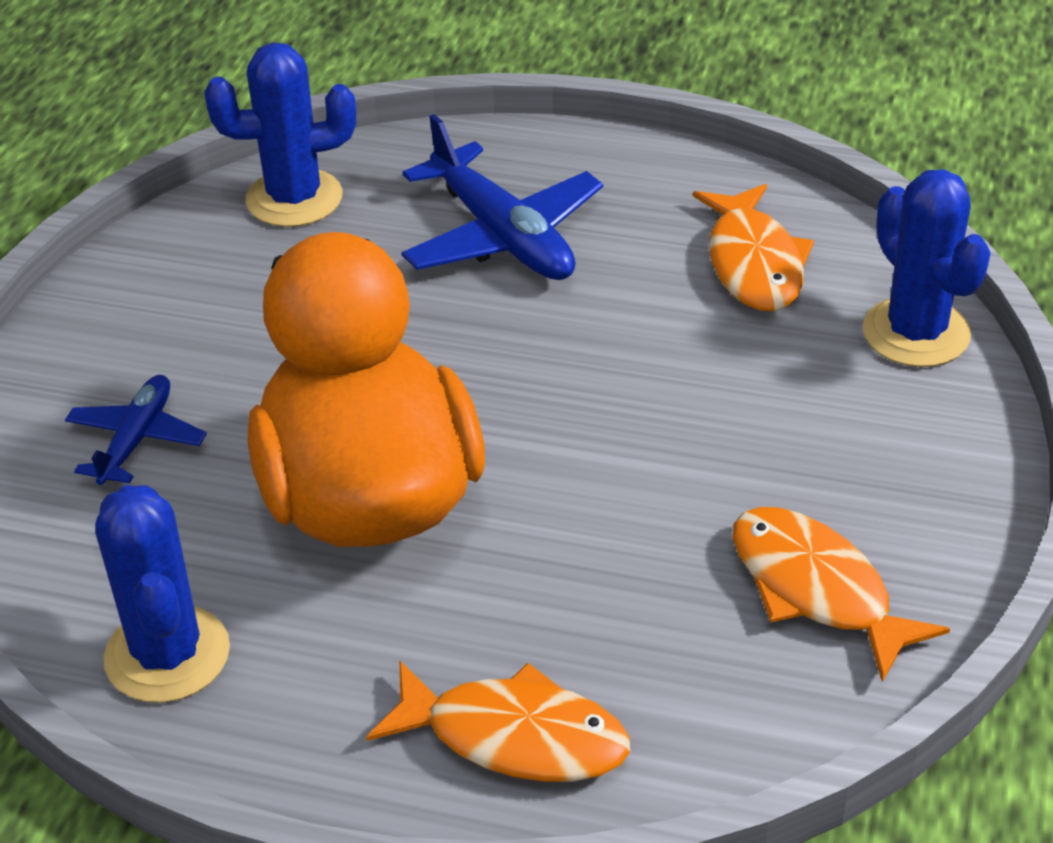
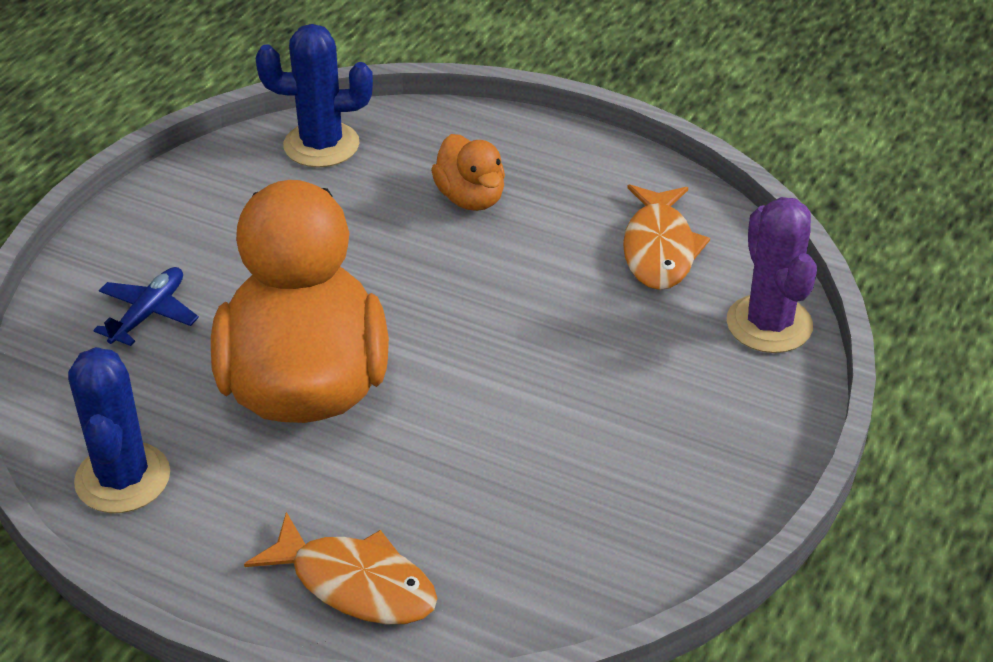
camera: 10 degrees right, 0 degrees up
blue plane [401,114,603,280] -> orange duck [431,134,505,211]
orange fish [733,507,950,682] -> none
blue cactus [863,169,991,367] -> purple cactus [727,197,817,353]

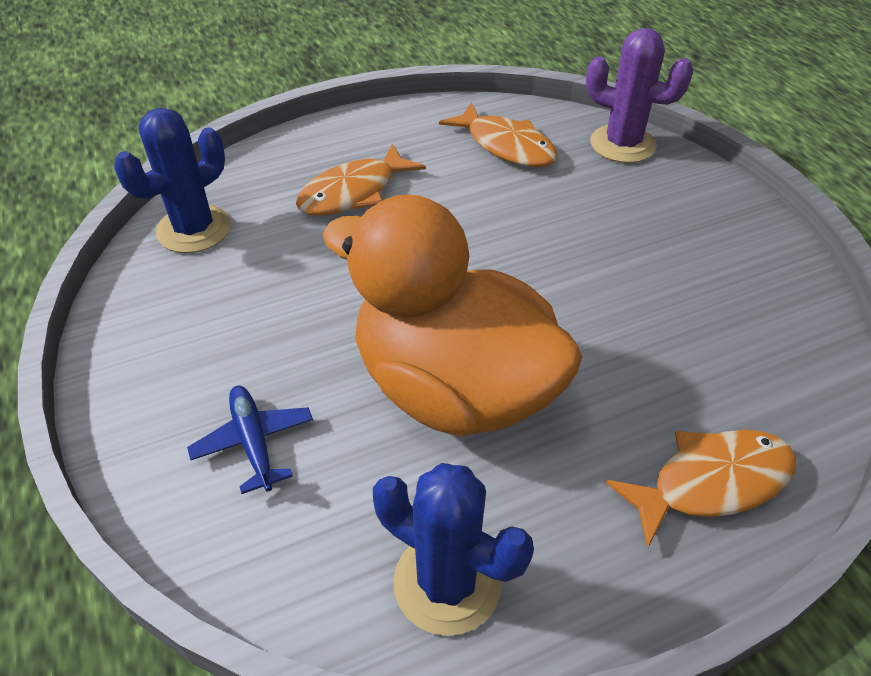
camera: 50 degrees left, 5 degrees up
orange duck [431,134,505,211] -> orange fish [296,143,426,216]

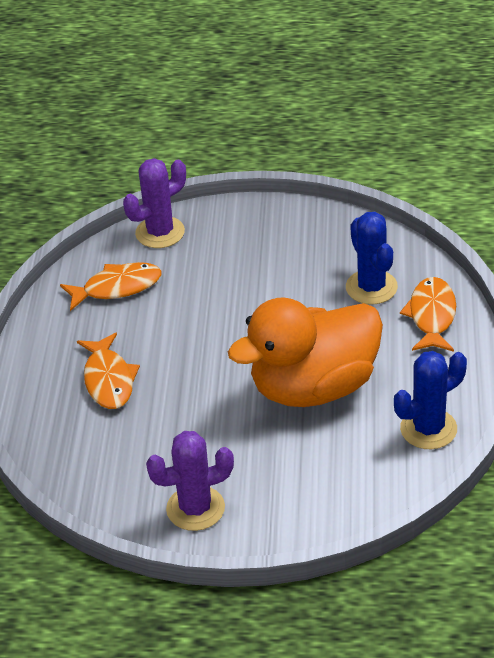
camera: 60 degrees left, 5 degrees down
blue cactus [114,108,231,253] -> blue cactus moved to [346,212,398,305]
blue plane [187,386,313,494] -> none
none -> purple cactus [146,431,234,531]

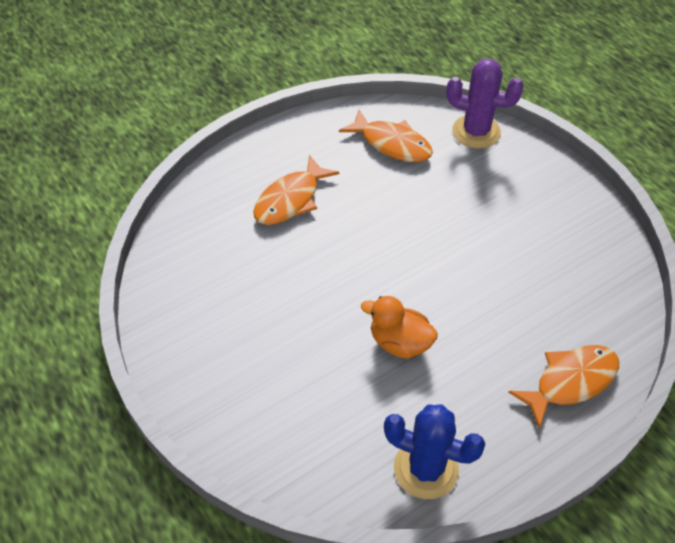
camera: 50 degrees right, 10 degrees up
purple cactus [146,431,234,531] -> none
orange duck [228,297,383,407] -> orange duck [361,296,438,359], size x0.45
blue cactus [346,212,398,305] -> none

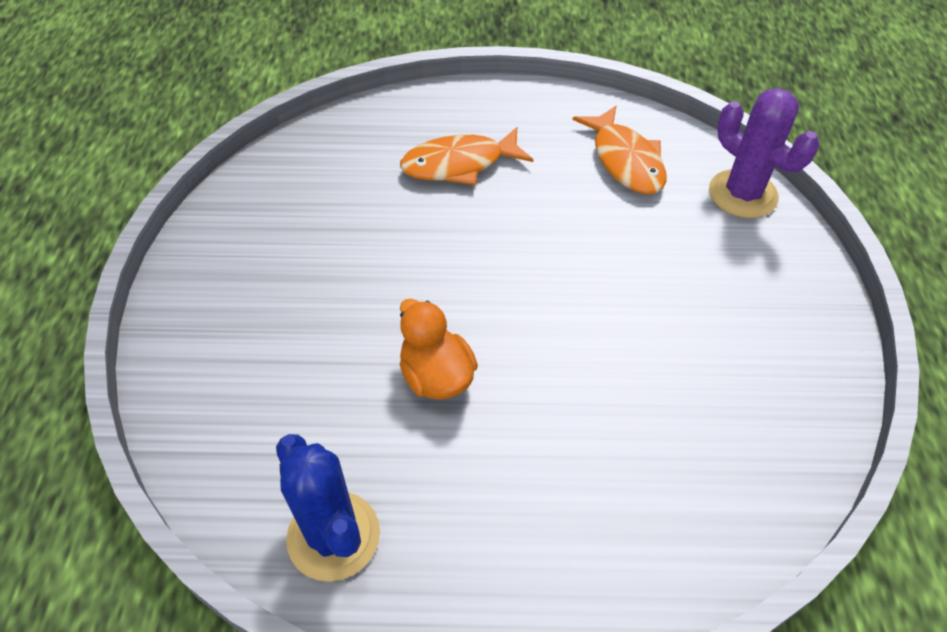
camera: 35 degrees right, 0 degrees up
orange fish [508,345,619,429] -> none

